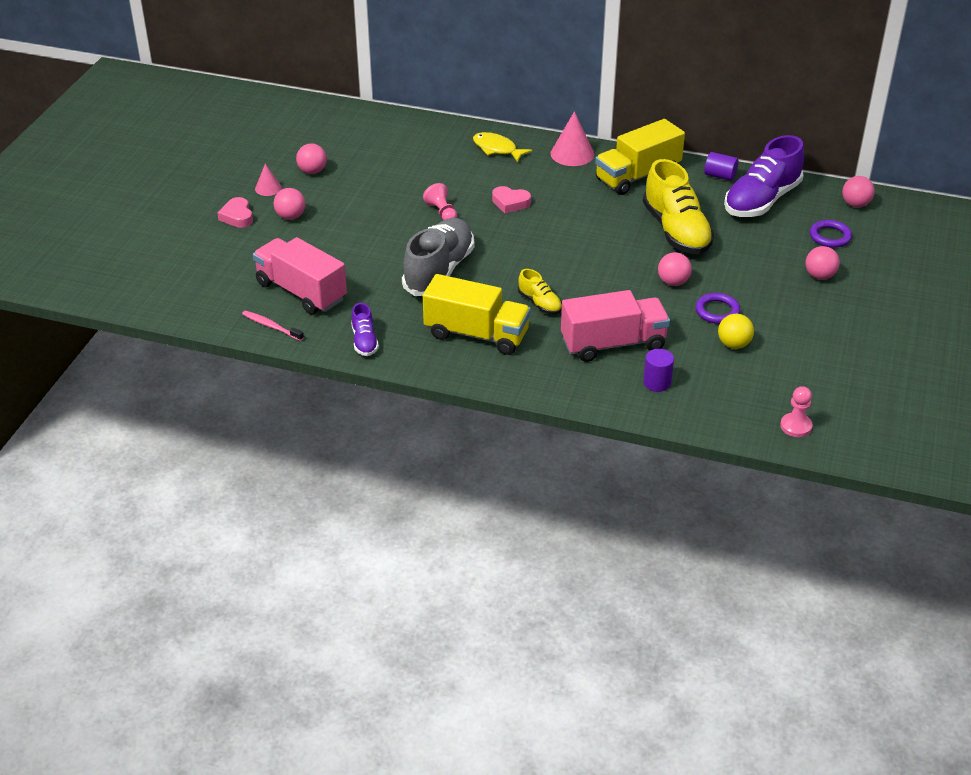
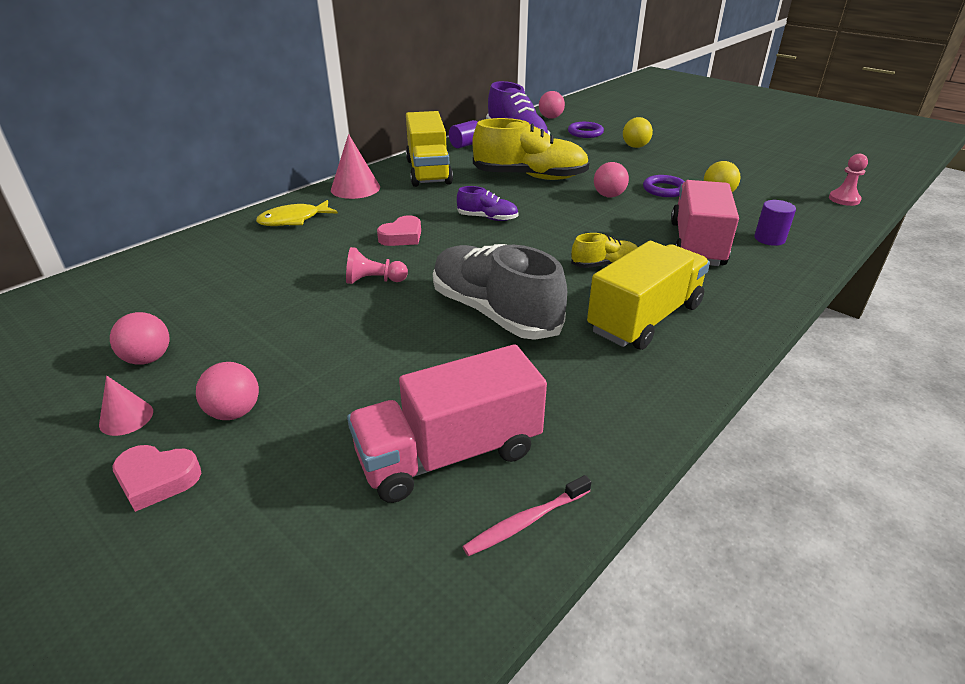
camera: 65 degrees left, 5 degrees down
purple shoe [351,303,379,356] -> purple shoe moved to [457,186,518,221]
pink ball [805,246,840,280] -> yellow ball [623,117,653,148]

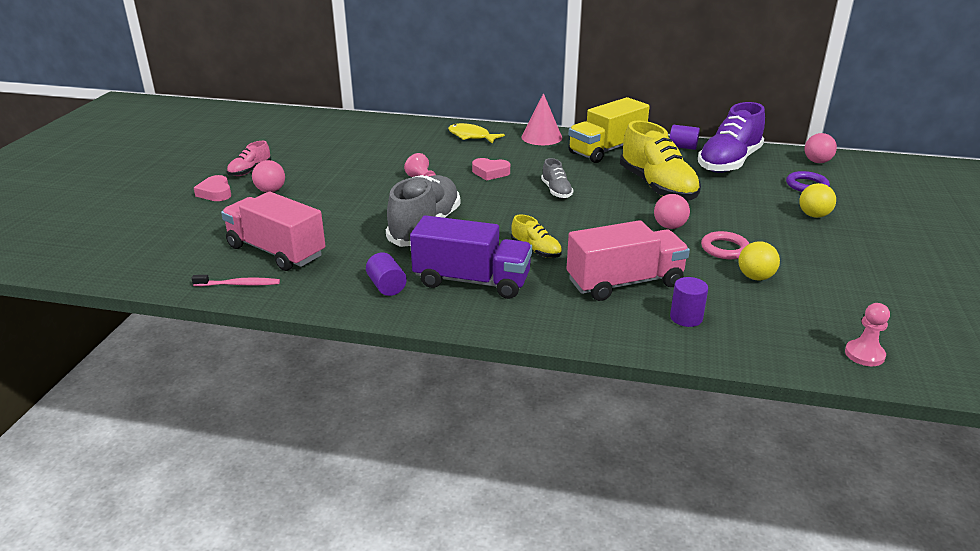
camera: 60 degrees right, 5 degrees down
pink cone [99,375,153,436] -> pink shoe [227,141,271,176]
pink ball [110,312,169,365] -> none
purple shoe [457,186,518,221] -> grey shoe [541,158,573,198]
pink toothbrush [462,475,591,556] -> pink toothbrush turned 150 degrees clockwise [191,275,280,286]
yellow truck [587,241,710,350] -> purple truck [410,215,532,299]
purple ring [643,175,685,197] -> pink ring [701,231,749,259]
none -> purple cylinder [366,252,407,296]

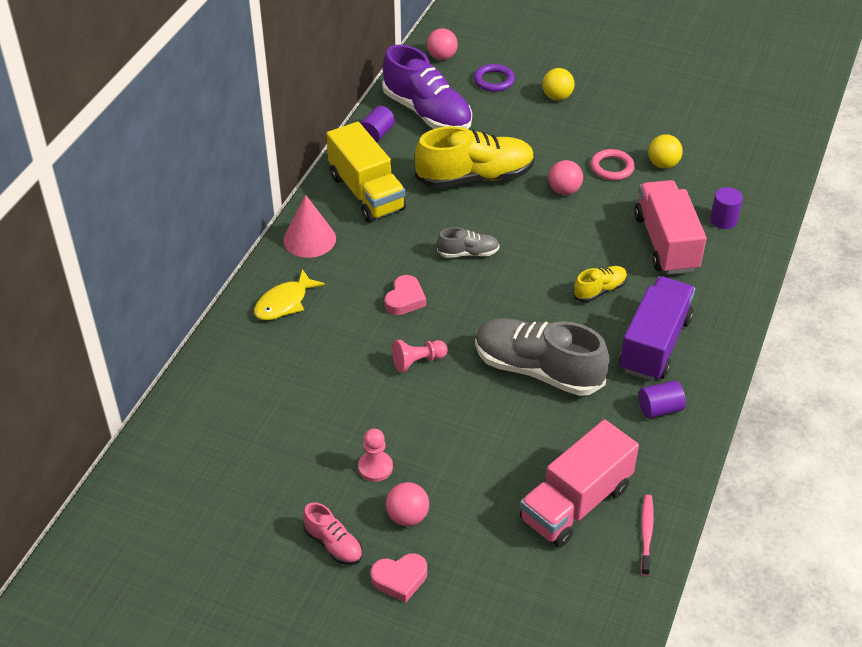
camera: 80 degrees left, 15 degrees up
pink pawn [845,303,890,366] -> pink pawn moved to [358,429,393,482]

